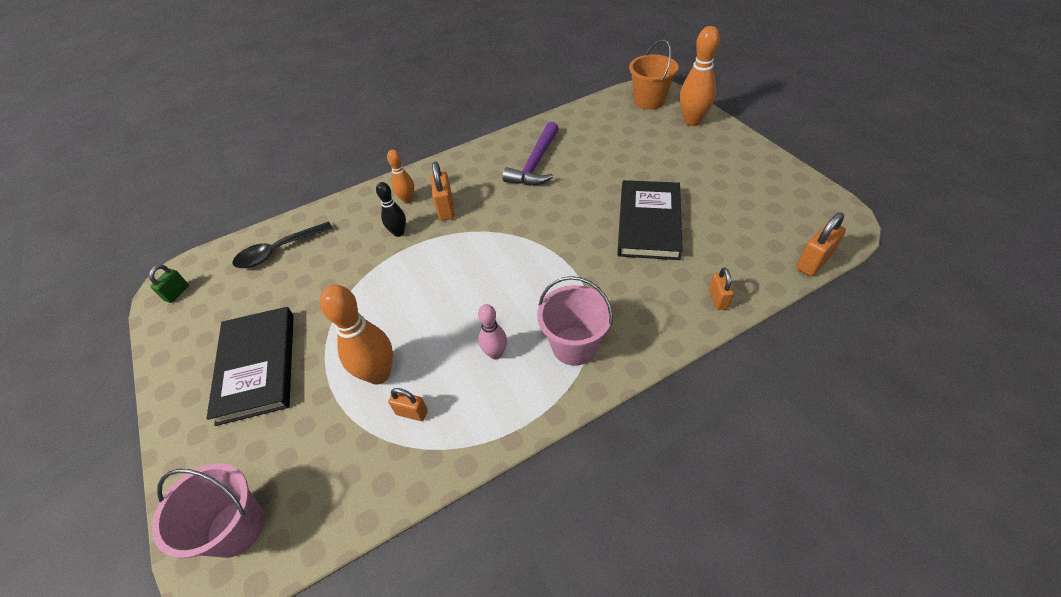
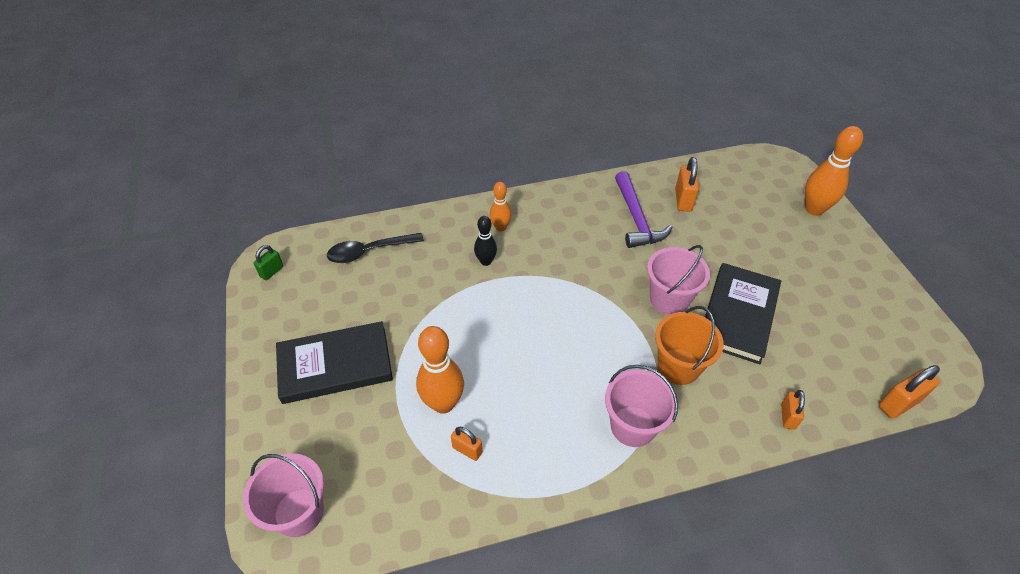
camera: 10 degrees right, 0 degrees up
black book [206,307,294,426] -> black book turned 75 degrees clockwise [276,321,393,404]
orange padlock [431,161,455,221] -> orange padlock moved to [675,157,699,212]
pink bowling pin [478,304,507,359] -> none
purple hammer [503,122,559,185] -> purple hammer turned 45 degrees counterclockwise [615,171,673,248]
orange bucket [629,39,679,110] -> orange bucket moved to [655,306,724,385]
none -> pink bucket [647,245,710,315]

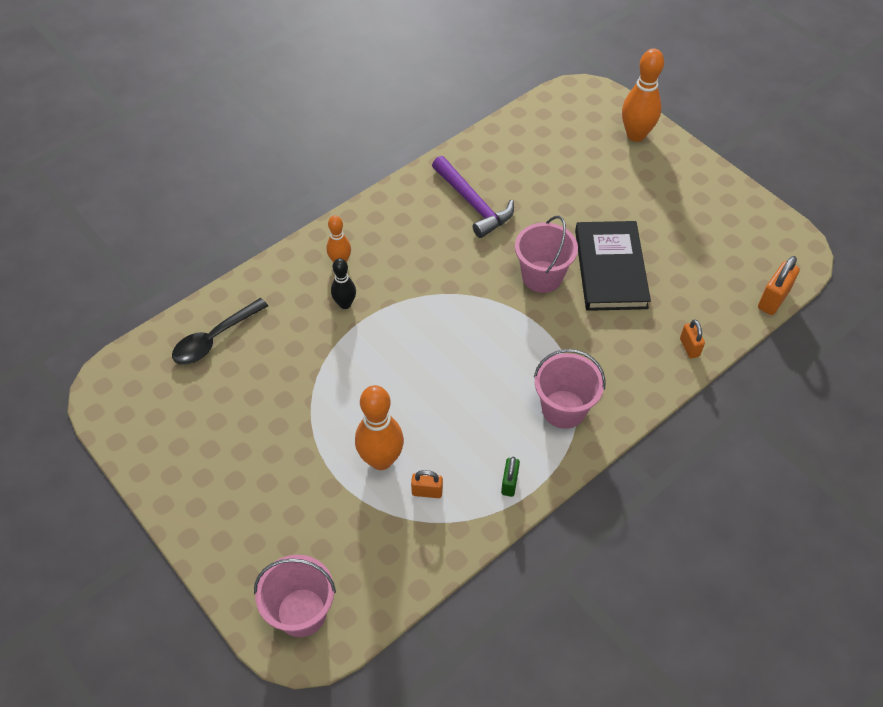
camera: 25 degrees left, 5 degrees up
green padlock [254,245,284,280] -> green padlock moved to [501,457,520,497]
black book [276,321,393,404] -> none
orange bucket [655,306,724,385] -> none
orange padlock [675,157,699,212] -> none

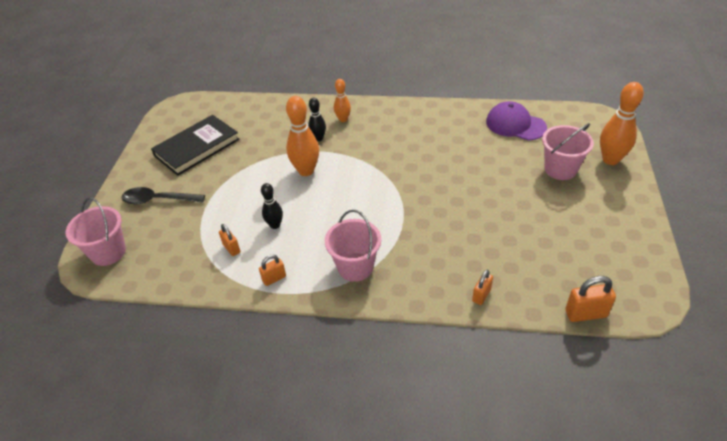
camera: 50 degrees right, 10 degrees down
black spoon [172,298,268,365] -> black spoon moved to [122,187,205,205]
orange bowling pin [355,385,404,470] -> orange bowling pin moved to [286,96,319,176]
purple hammer [432,156,514,238] -> none
green padlock [501,457,520,497] -> orange padlock [259,255,286,286]
pink bucket [515,216,578,293] -> pink bucket moved to [542,123,594,180]
black book [575,221,651,311] -> black book moved to [151,115,239,176]
none -> black bowling pin [261,183,283,229]
none -> purple cap [486,101,547,141]

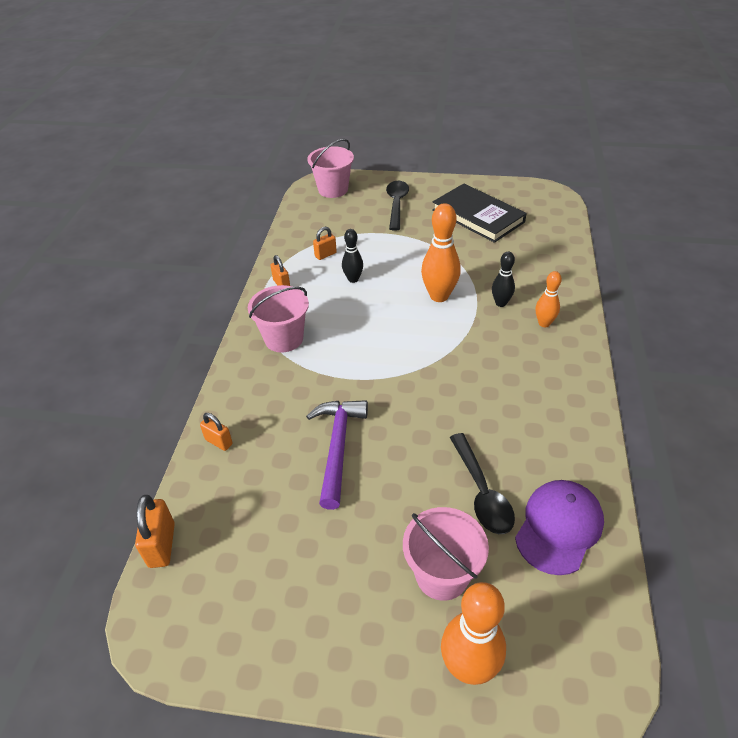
camera: 90 degrees right, 0 degrees up
none -> purple hammer [306,400,368,510]
none -> black spoon [450,433,515,534]

